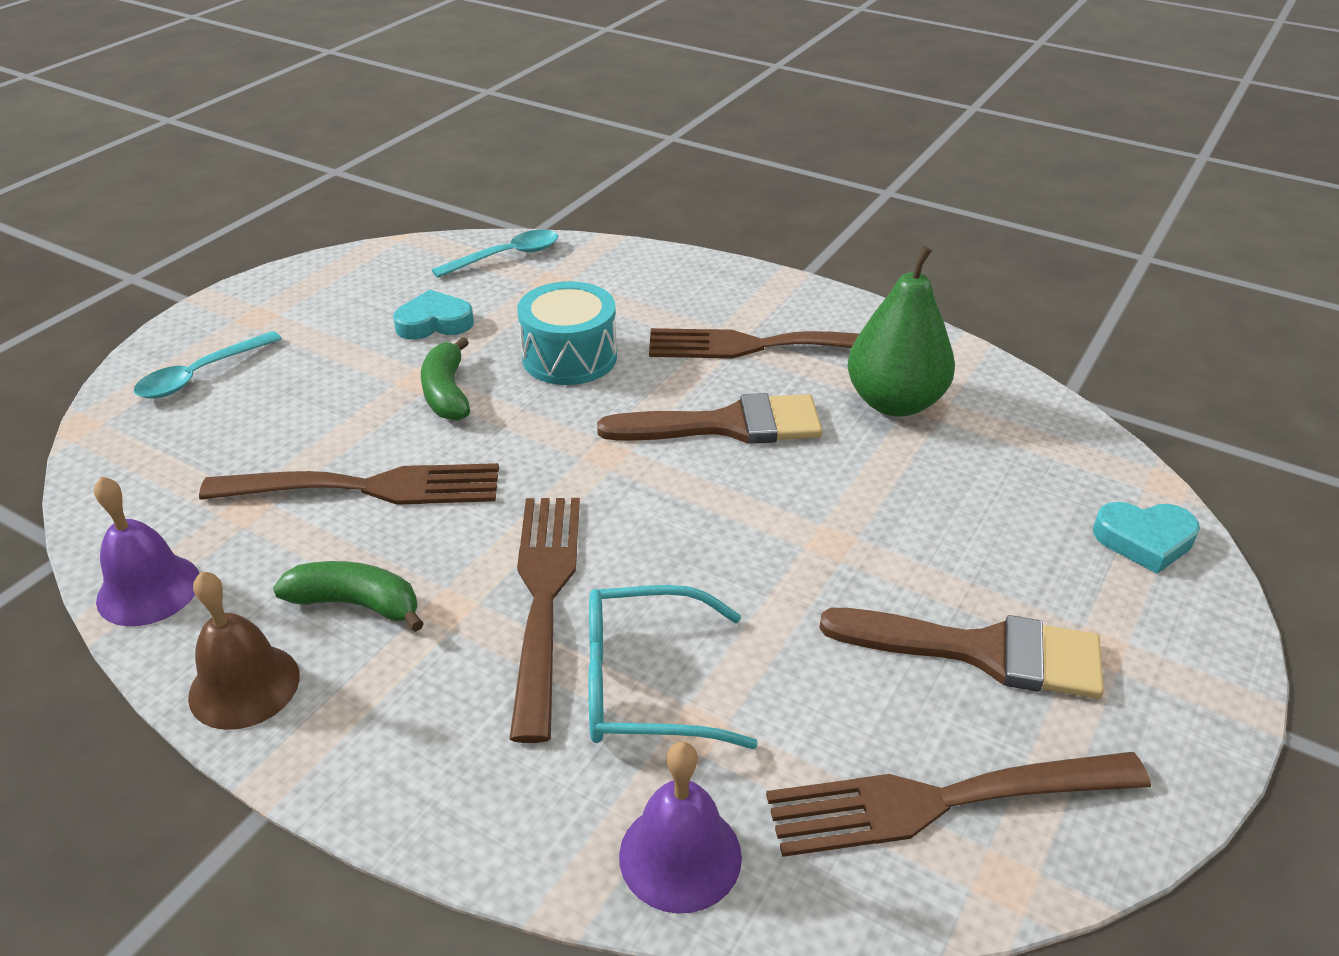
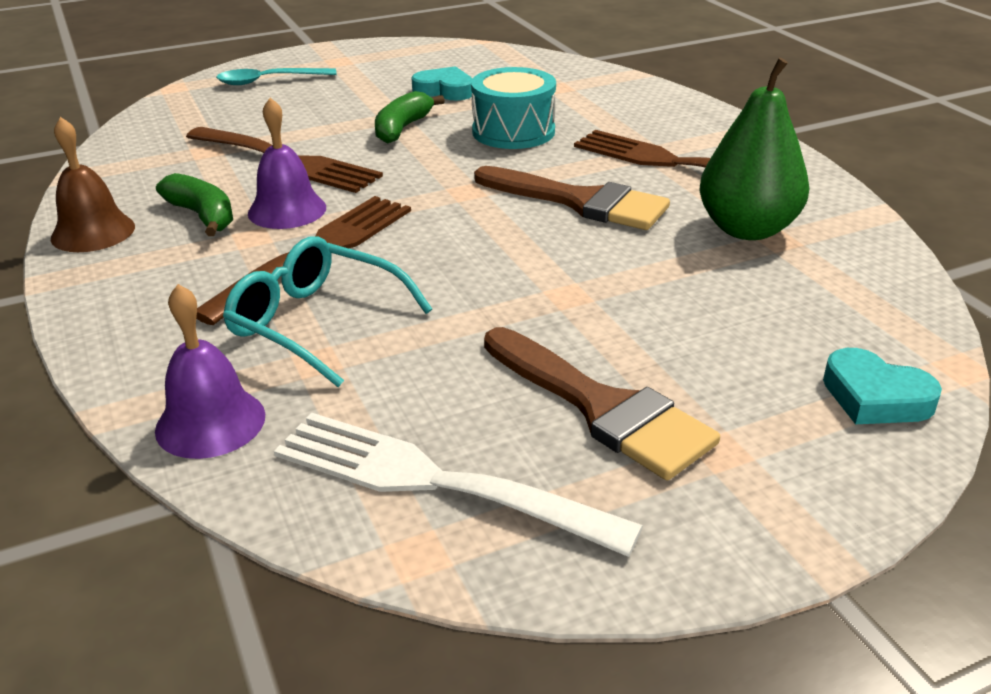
camera: 35 degrees right, 5 degrees down
purple bell [94,476,199,626] -> purple bell moved to [248,98,326,229]
turquoise spoon [432,229,558,278] -> none
brown fork [766,752,1151,857] -> white fork [274,413,643,557]

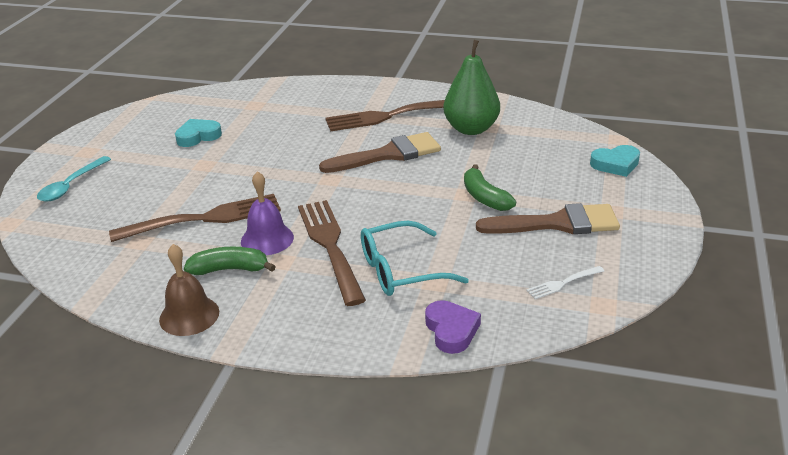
camera: 50 degrees left, 0 degrees up
purple bell [155,284,265,459] -> purple heart [425,300,481,354]
white fork [274,413,643,557] -> white fork [526,266,604,299], size x0.45
green banana [375,91,445,143] -> green banana moved to [464,164,516,211]
turquoise drum [471,67,556,149] -> none

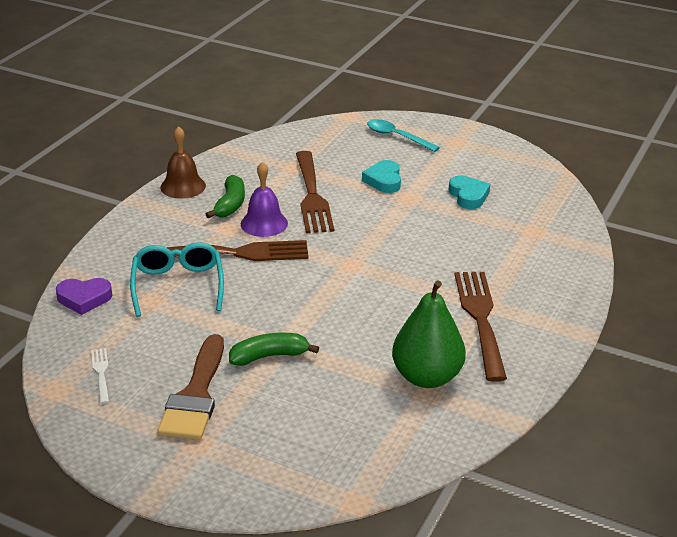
camera: 100 degrees right, 0 degrees up
brown brush [319,132,441,173] -> none
turquoise heart [590,145,640,177] -> turquoise heart moved to [362,160,401,193]

